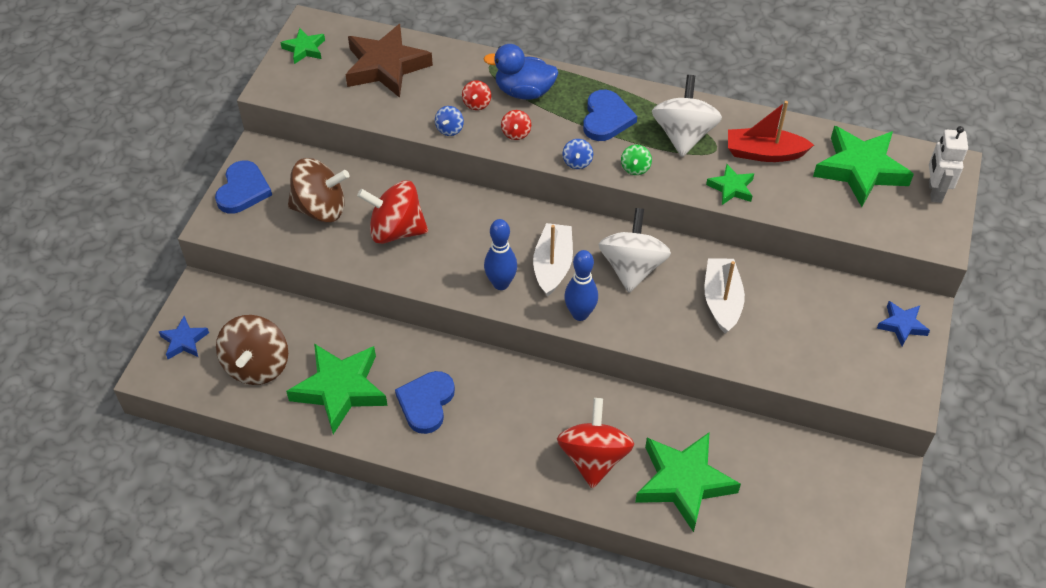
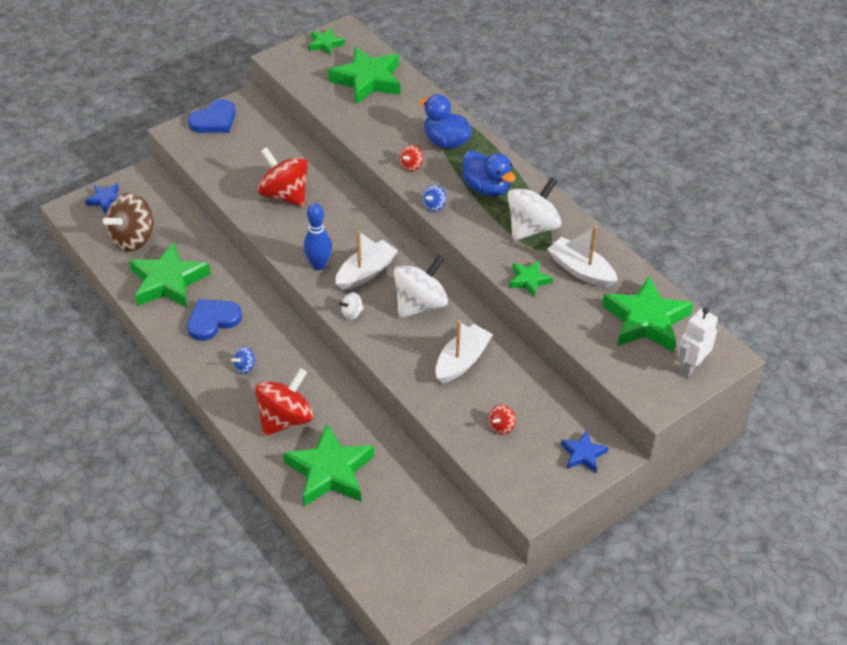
camera: 35 degrees right, 5 degrees down
brown spinning top [288,158,349,222] -> none
brown star [345,24,433,98] -> green star [328,47,400,104]
blue spinning top [435,106,464,136] -> blue spinning top moved to [231,347,256,374]
red spinning top [462,80,491,110] -> red spinning top moved to [489,405,516,435]
blue bowling pin [564,250,598,321] -> white spinning top [339,292,364,320]
blue heart [583,90,637,141] -> blue duck [462,150,516,197]
green spinning top [621,145,652,175] -> none
red boat [728,101,814,162] -> white boat [548,226,618,288]

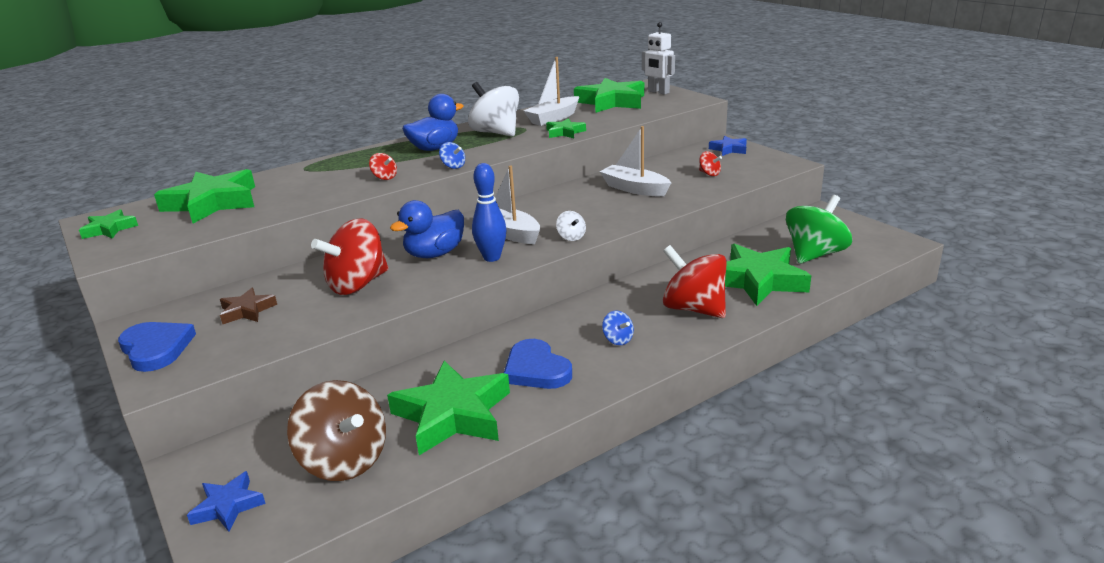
camera: 85 degrees left, 20 degrees down
white spinning top [394,255,448,318] -> none
blue duck [420,94,472,149] -> blue duck moved to [390,200,464,258]
none -> brown star [220,288,277,324]
none -> green spinning top [786,195,852,264]

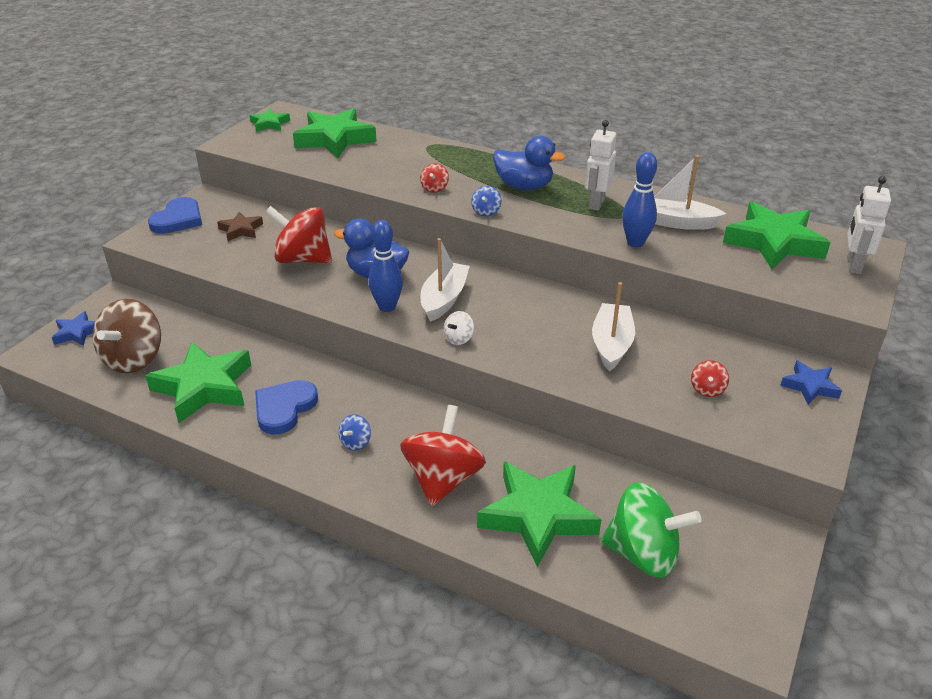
camera: 60 degrees right, 10 degrees up
white spinning top [468,82,519,137] -> white robot [585,120,616,211]
green star [546,118,586,138] -> blue bowling pin [622,152,657,247]

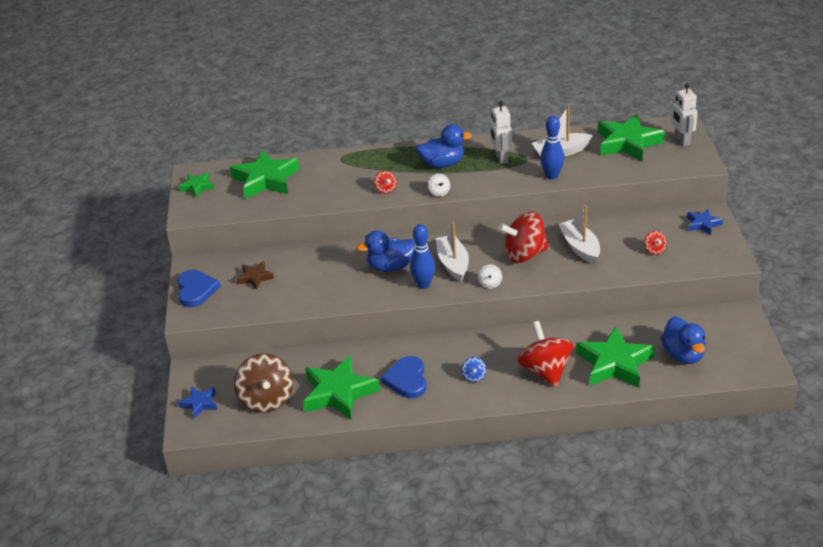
camera: 30 degrees left, 0 degrees up
red spinning top [265,206,332,263] -> red spinning top moved to [499,211,549,263]
blue spinning top [471,186,501,216] -> white spinning top [428,174,450,197]
green spinning top [601,482,701,578] -> blue duck [661,316,706,364]

